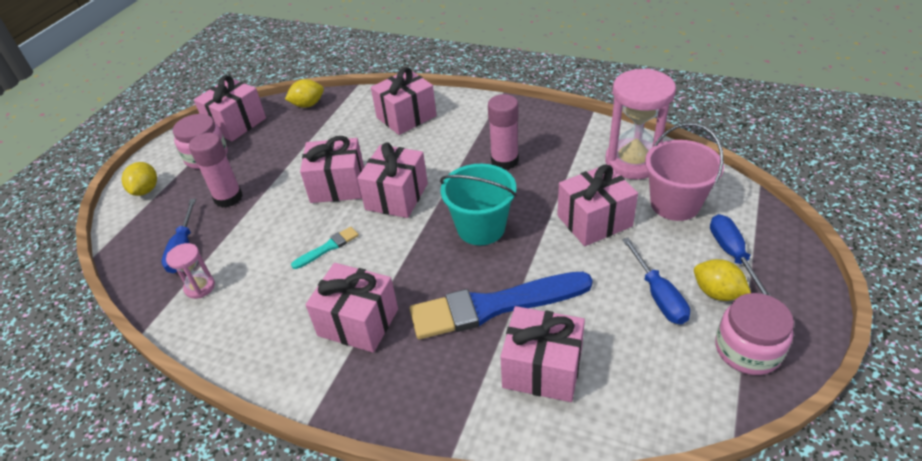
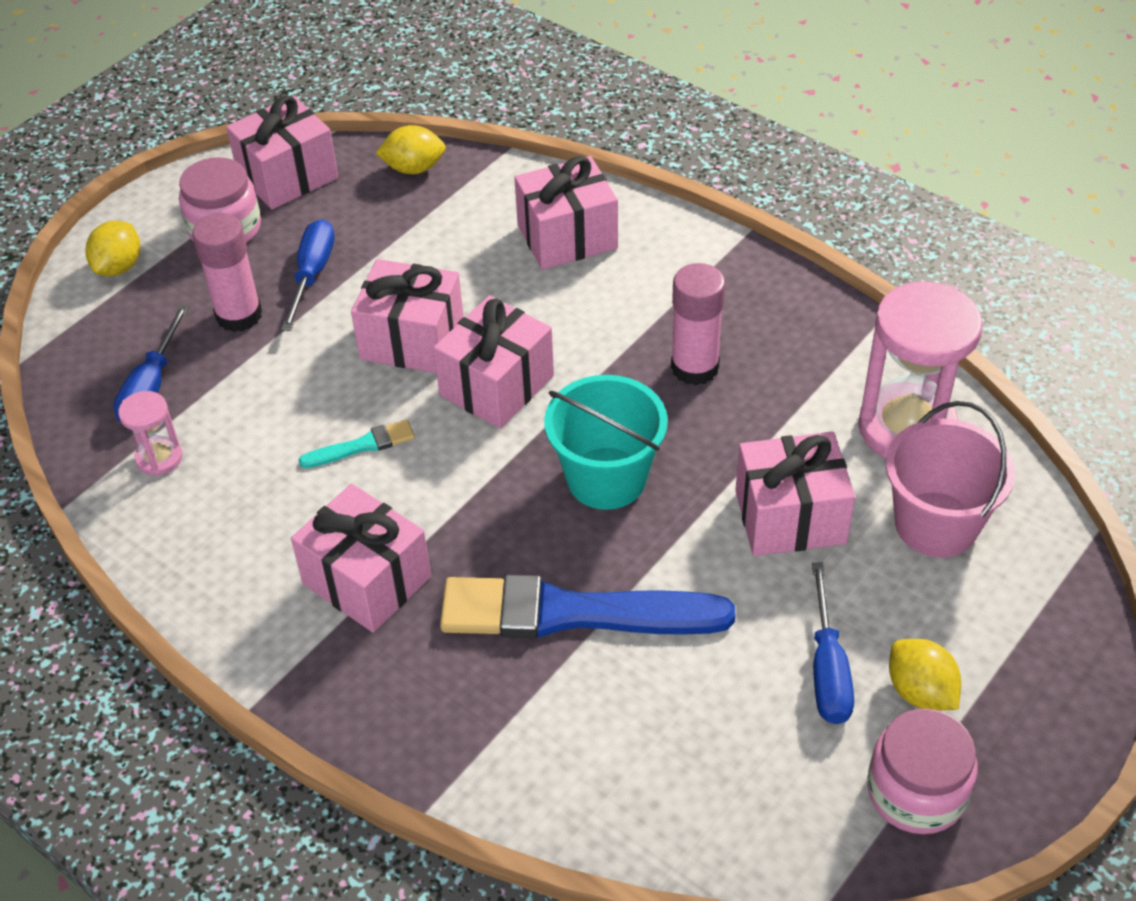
camera: 15 degrees right, 5 degrees up
pink gift [500,306,585,402] -> none
blue screwdriver [710,214,772,297] -> blue screwdriver moved to [281,219,334,331]

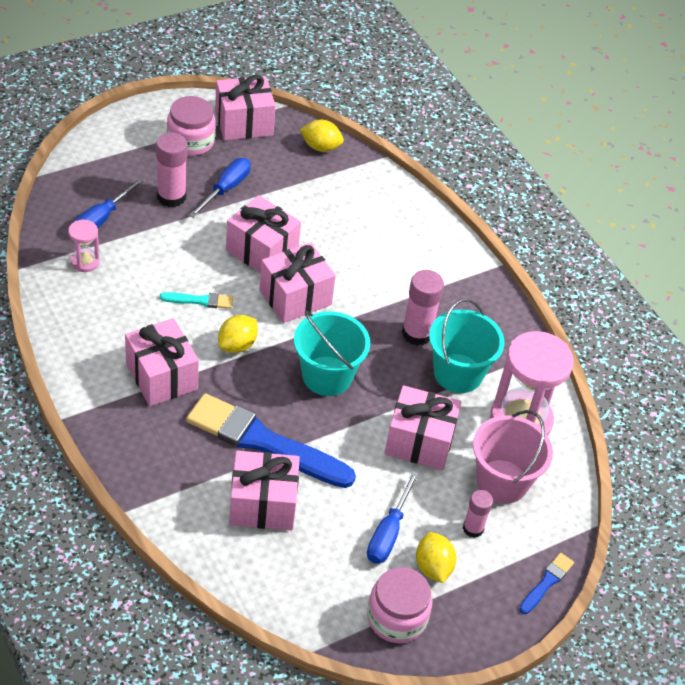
camera: 15 degrees right, 0 degrees up
yellow lemon [86,221,140,276] -> yellow lemon moved to [218,315,258,353]
pink gift [514,156,618,270] -> pink gift moved to [229,451,300,531]
none -> turquoise bucket [429,299,504,393]
none -> pink glue stick [463,490,493,538]
none -> blue brush [519,553,574,614]

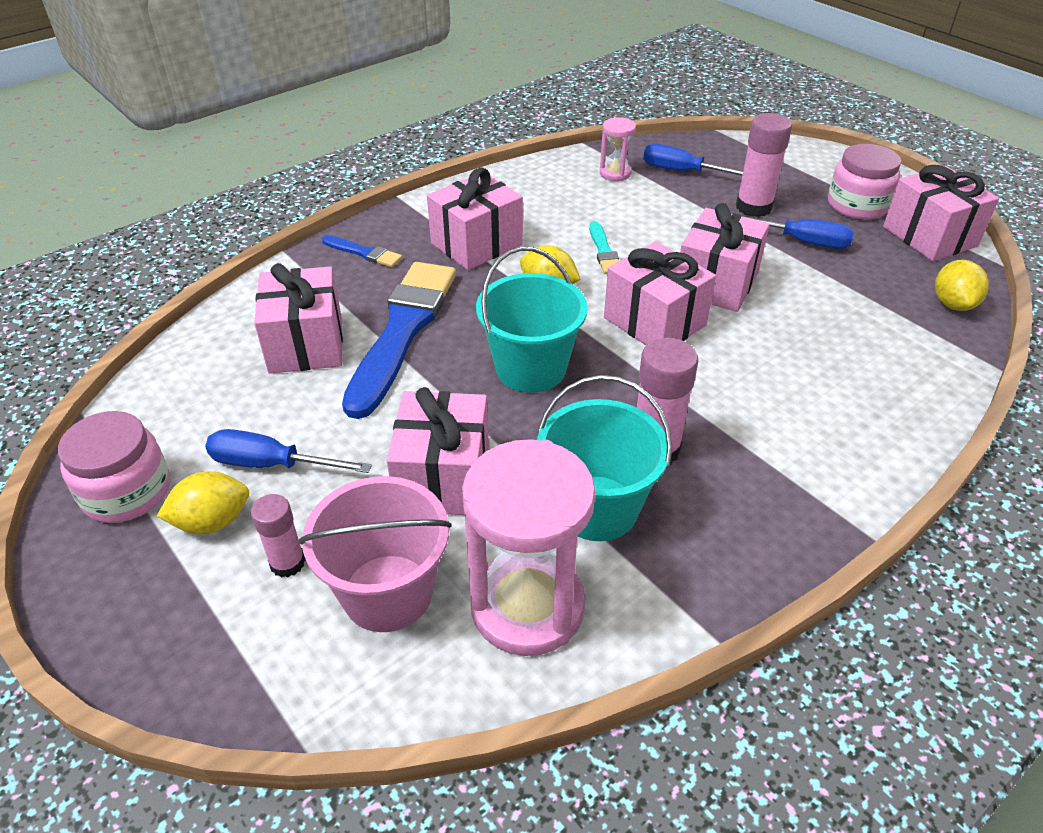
camera: 85 degrees right, 5 degrees down
blue brush [519,553,574,614] -> blue brush moved to [322,235,402,267]

